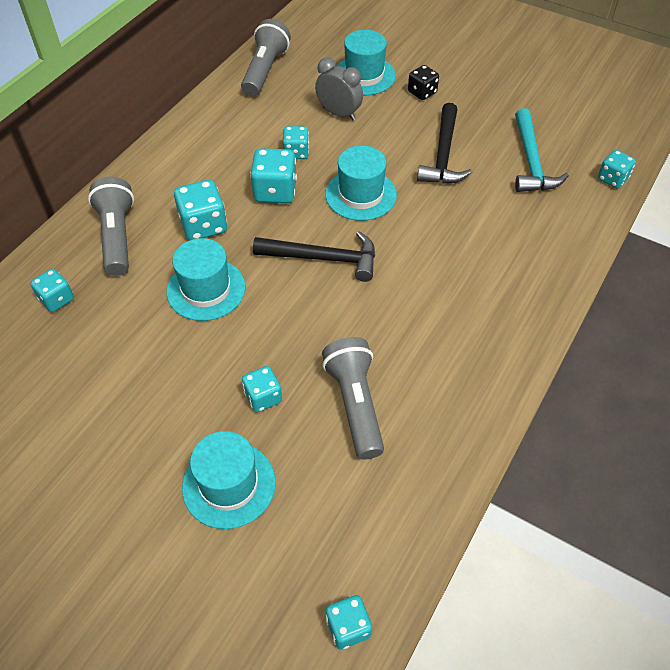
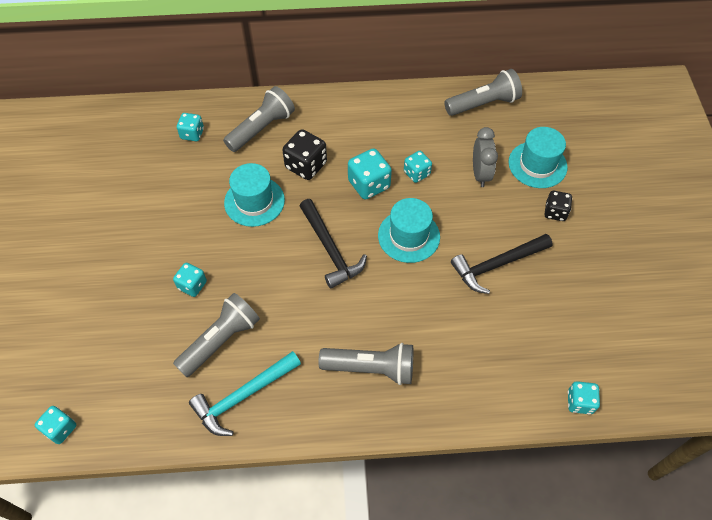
camera: 55 degrees right, 5 degrees up
turquoise dice [174,180,227,240] -> black dice [282,129,327,180]
turquoise hat [182,431,276,529] -> none
turquoise hammer [515,108,569,192] -> turquoise hammer moved to [189,351,301,436]
none -> grey flashlight [318,343,413,385]

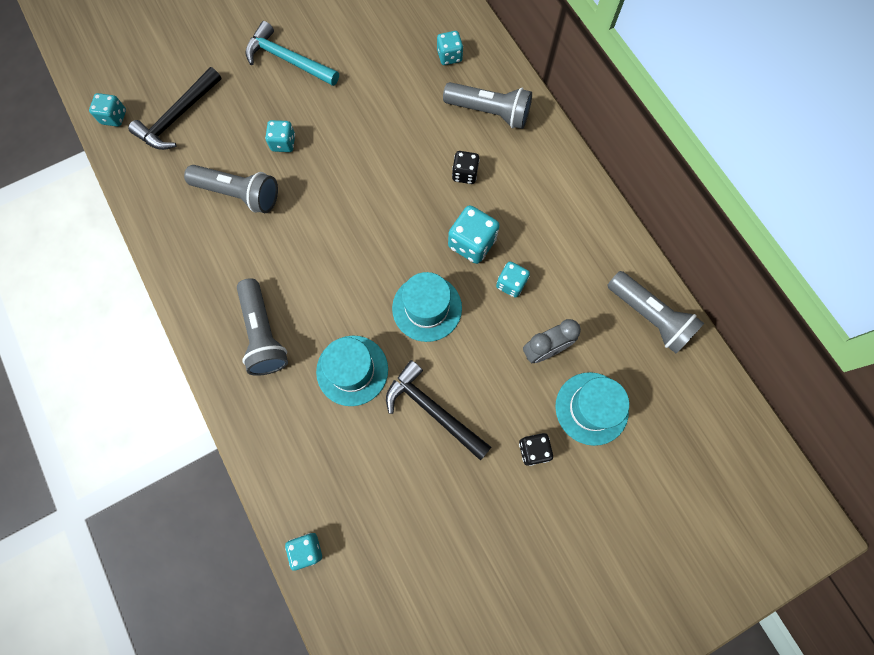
camera: 65 degrees right, 15 degrees up
turquoise hammer [189,351,301,436] -> turquoise hammer moved to [245,21,339,86]
turquoise hat [224,163,285,227] -> turquoise hat moved to [316,336,388,406]
black dice [282,129,327,180] -> black dice [452,151,480,184], size x0.64
black hammer [300,199,367,289] -> black hammer moved to [128,67,222,150]

